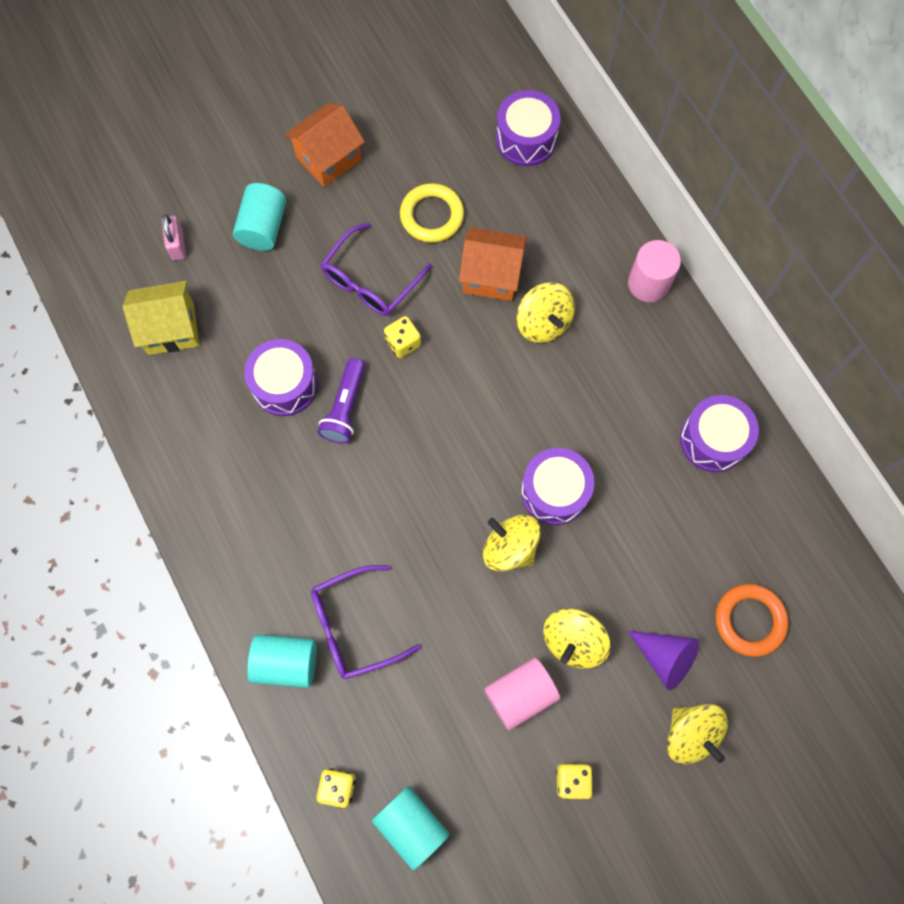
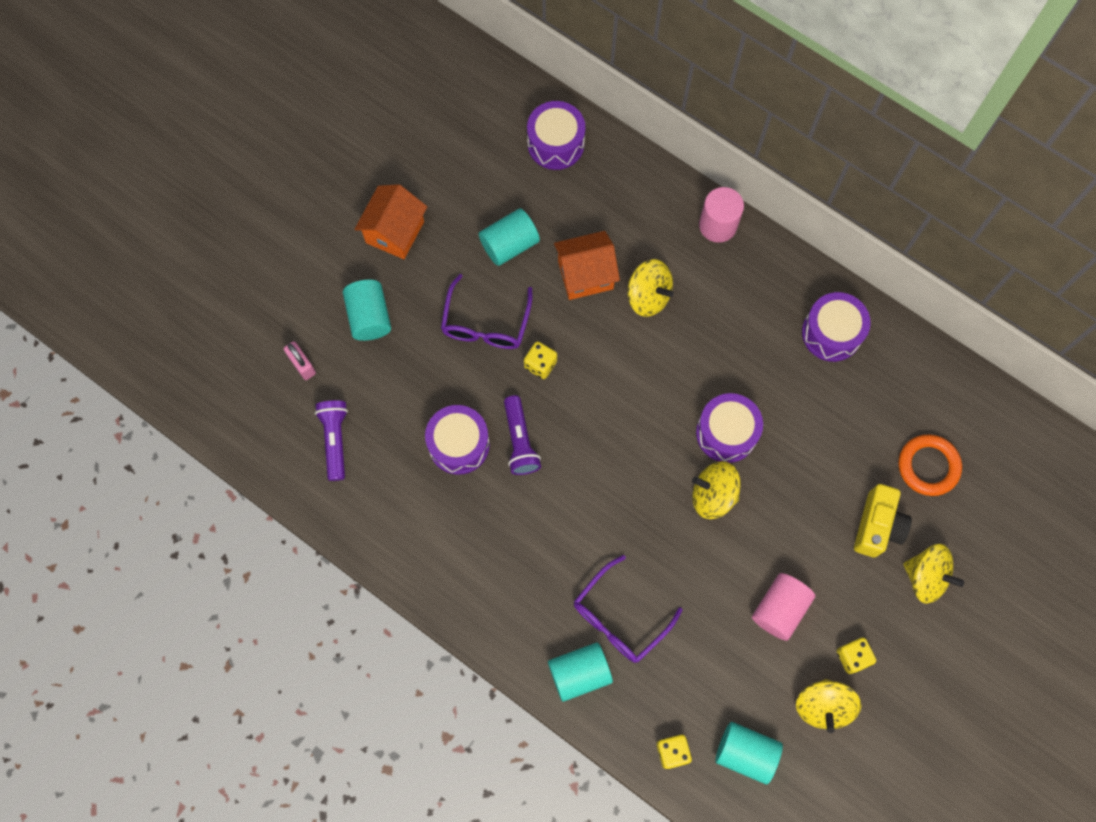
camera: 25 degrees left, 0 degrees up
yellow house [122,281,199,355] -> purple flashlight [315,400,348,481]
yellow ring [400,183,464,243] -> turquoise cylinder [479,208,540,266]
yellow spinning top [543,608,610,669] -> yellow spinning top moved to [796,679,861,733]
purple cone [628,631,699,690] -> yellow camera [854,484,912,558]

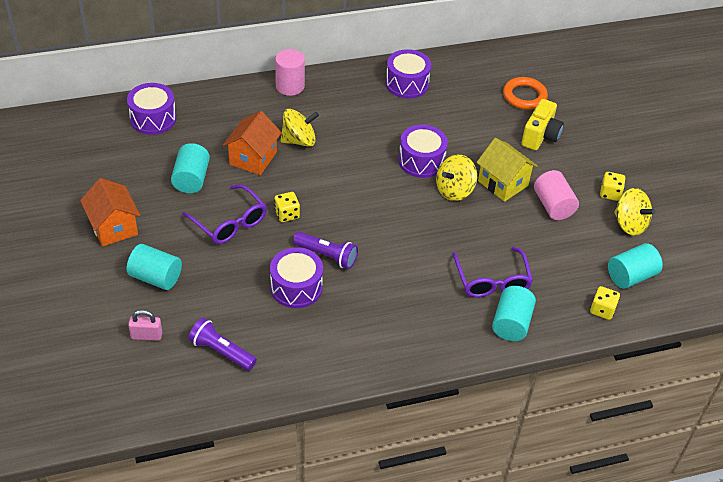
camera: 55 degrees left, 25 degrees down
yellow camera [854,484,912,558] -> yellow camera turned 60 degrees clockwise [521,99,564,151]
yellow spinning top [903,544,964,604] -> none
none -> yellow house [476,138,538,202]

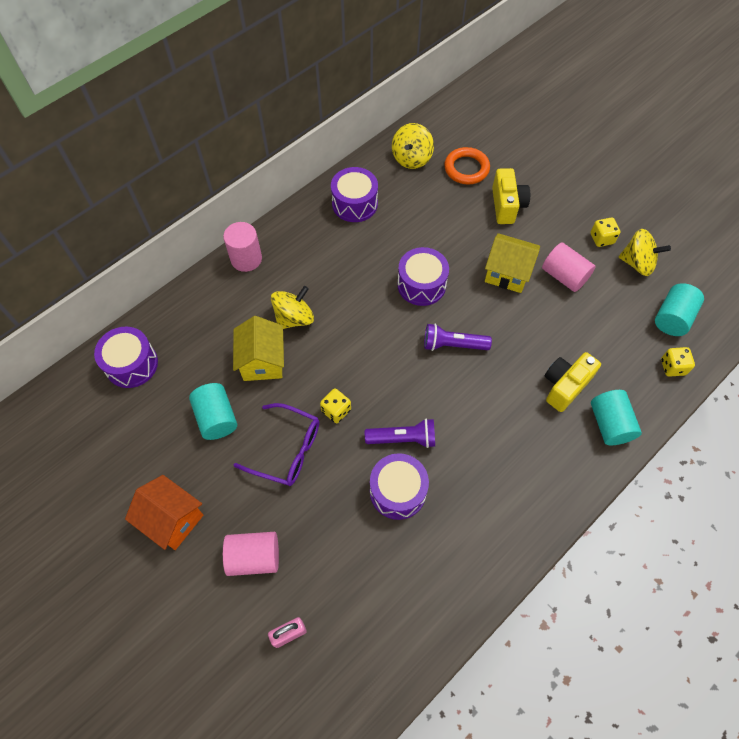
camera: 25 degrees left, 15 degrees up
turquoise cylinder [127,244,182,290] -> pink cylinder [223,532,279,576]
purple flashlight [188,318,257,371] -> purple flashlight moved to [424,324,492,351]
orange house [223,111,282,175] -> yellow house [233,316,284,381]
yellow spinning top [436,155,477,201] -> yellow spinning top moved to [392,123,434,169]
purple glasses [453,247,533,297] -> yellow camera [545,352,601,412]

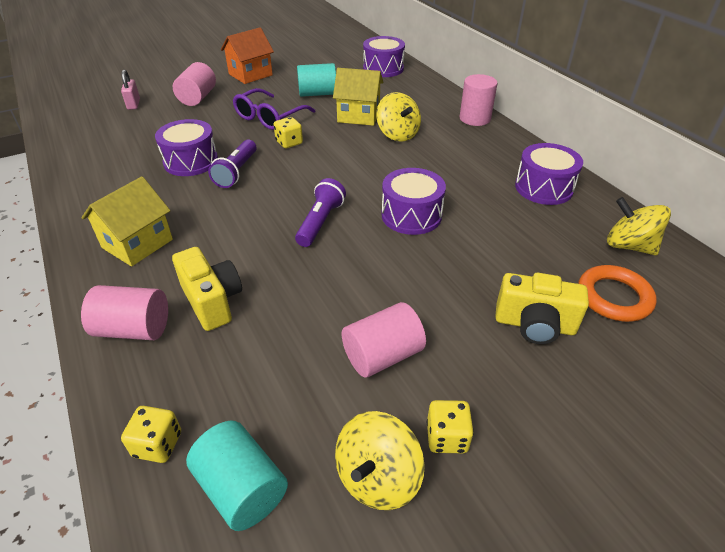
camera: 105 degrees right, 20 degrees down
yellow house [485,233,540,293] -> yellow house moved to [82,176,173,267]
turquoise cylinder [591,390,642,445] -> pink cylinder [81,285,168,340]

